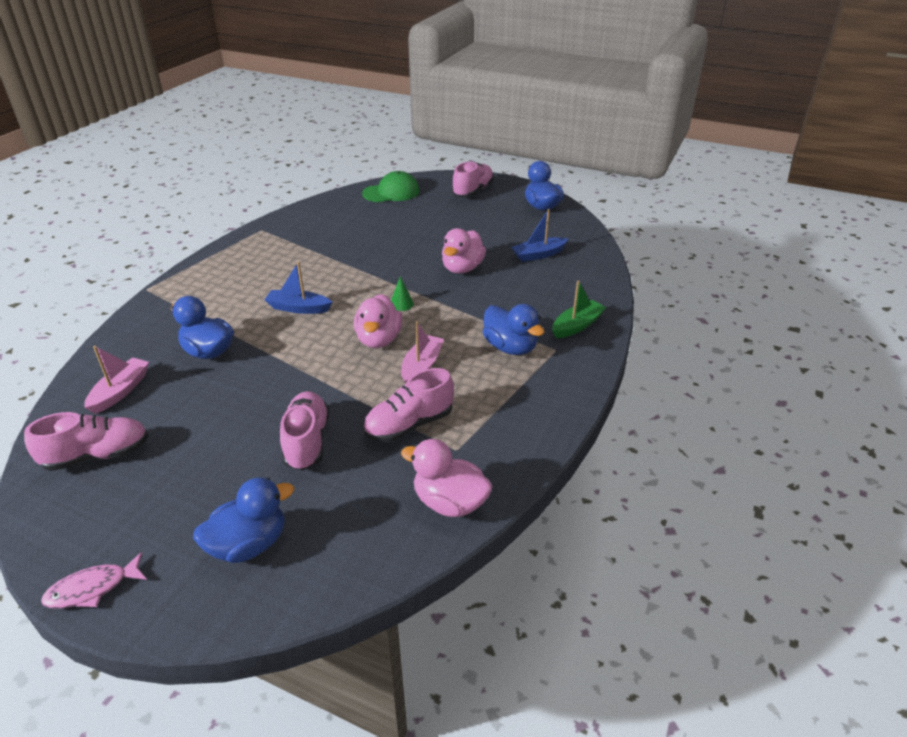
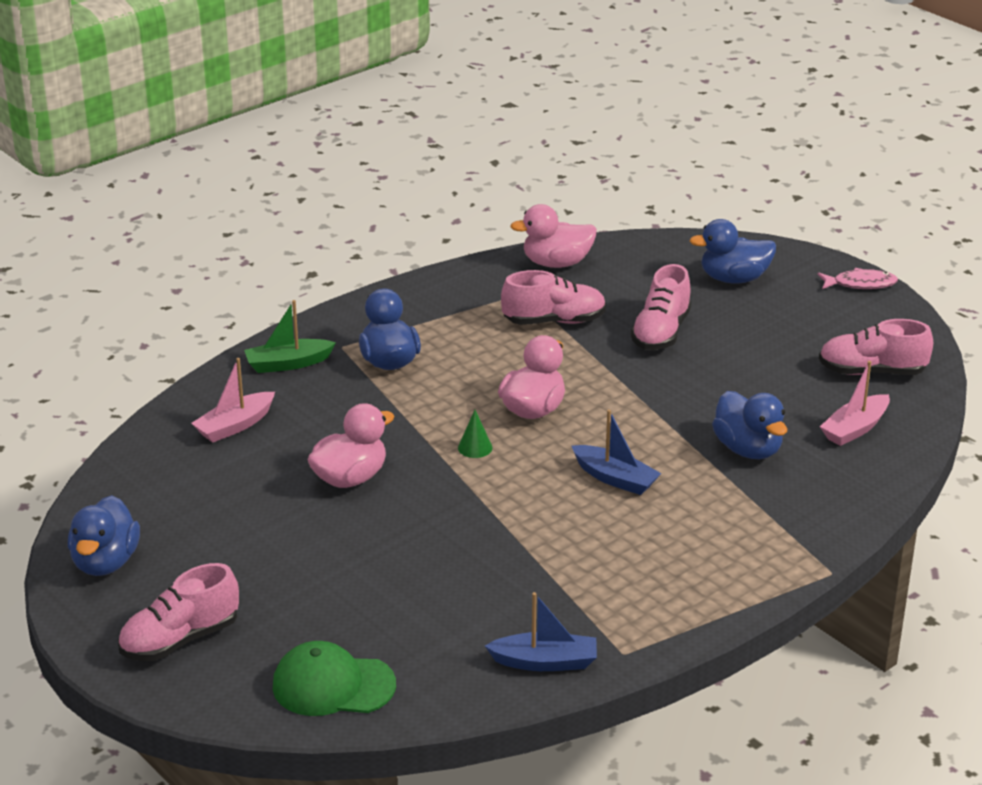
camera: 155 degrees left, 5 degrees down
pink boat [401,321,444,383] -> pink boat moved to [191,358,275,443]
pink duck [401,439,492,517] -> pink duck turned 120 degrees clockwise [510,204,597,268]
blue boat [511,209,568,262] -> blue boat moved to [485,592,597,671]

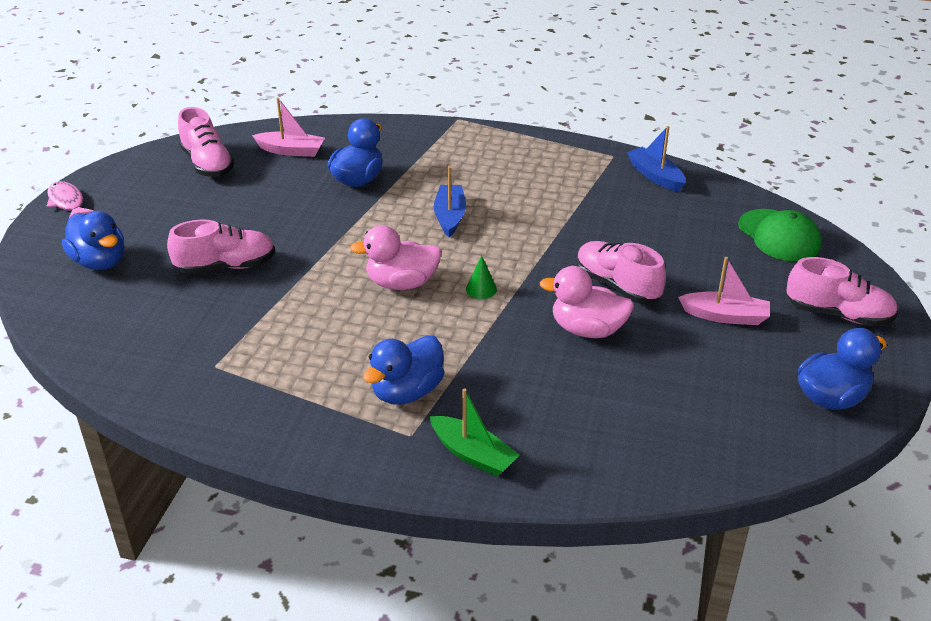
camera: 125 degrees left, 5 degrees up
pink boat [191,358,275,443] -> pink boat moved to [678,257,770,325]
pink shoe [501,270,606,325] -> pink shoe moved to [577,241,666,303]
pink duck [510,204,597,268] -> none

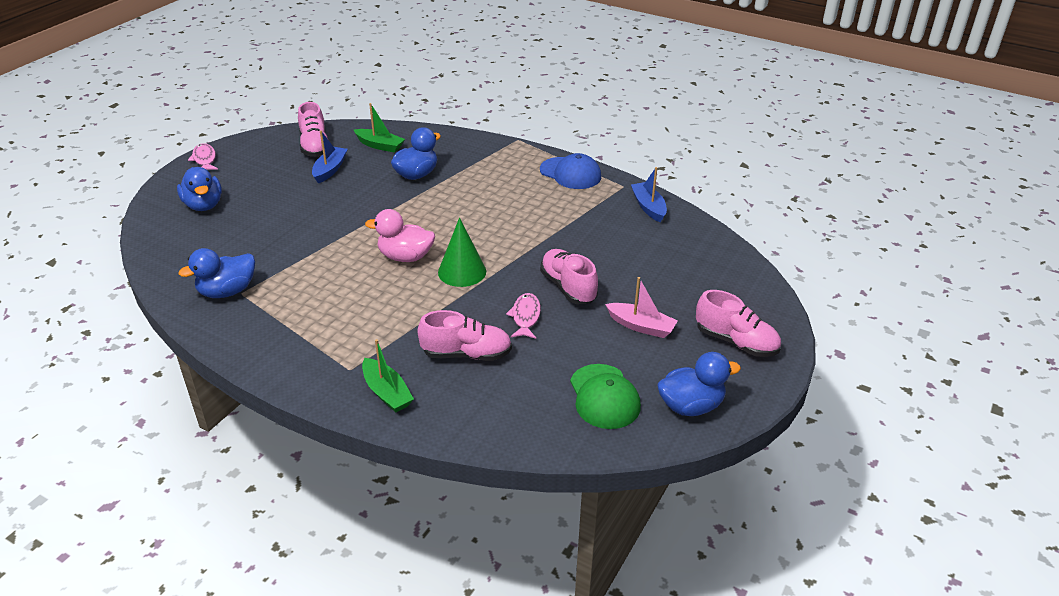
camera: 15 degrees right, 0 degrees up
pink shoe [167,220,275,274] -> pink shoe moved to [417,310,512,361]
pink boat [252,97,325,157] -> green boat [354,103,405,153]
blue duck [363,335,445,405] -> blue duck moved to [179,248,255,298]
blue boat [434,166,466,237] -> blue boat moved to [312,131,348,183]
green cone [466,255,497,299] -> green cone [438,218,486,287], size x1.95
pink duck [540,266,634,338] -> pink fish [506,293,541,339]
green cap [738,209,822,261] -> green cap moved to [570,364,641,429]
none -> blue cap [540,153,601,189]

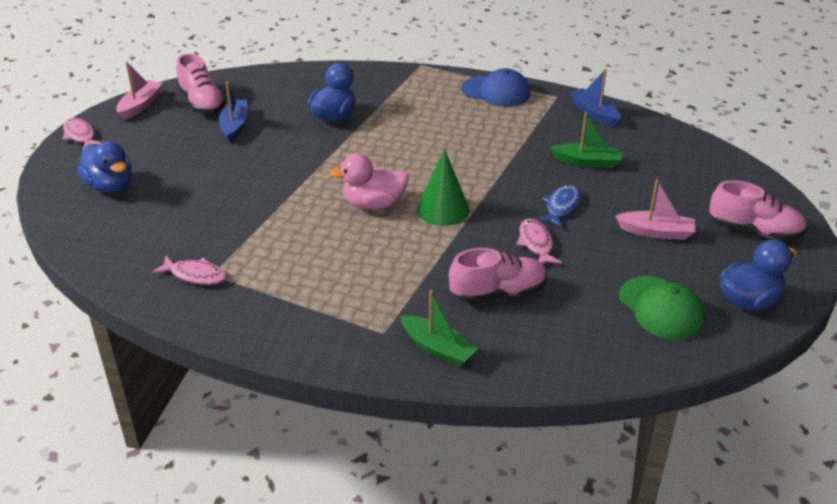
camera: 15 degrees left, 0 degrees up
blue duck [179,248,255,298] -> pink fish [152,256,227,285]
green boat [354,103,405,153] -> green boat moved to [550,112,622,168]
pink shoe [540,249,598,304] -> blue fish [537,185,581,228]
none -> pink boat [116,62,163,120]

